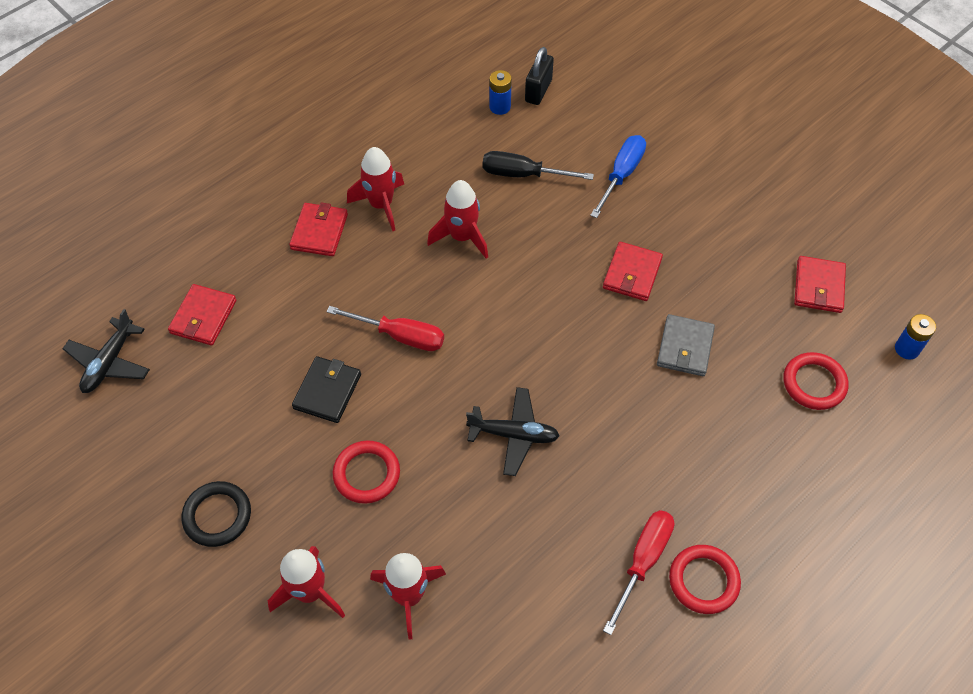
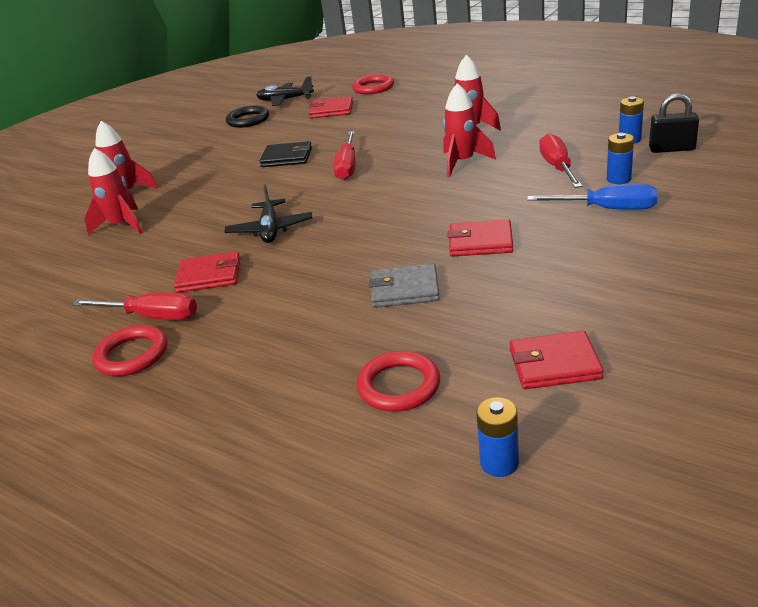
camera: 80 degrees right, 25 degrees down
black ring [182,481,251,547] -> black ring moved to [226,106,269,128]
red wallet [289,203,348,256] -> red wallet moved to [174,251,240,293]
red ring [333,441,400,504] -> red ring moved to [352,74,394,94]
black screwdriver [482,151,594,180] -> red screwdriver [539,133,582,188]
none -> blue battery [607,133,634,184]

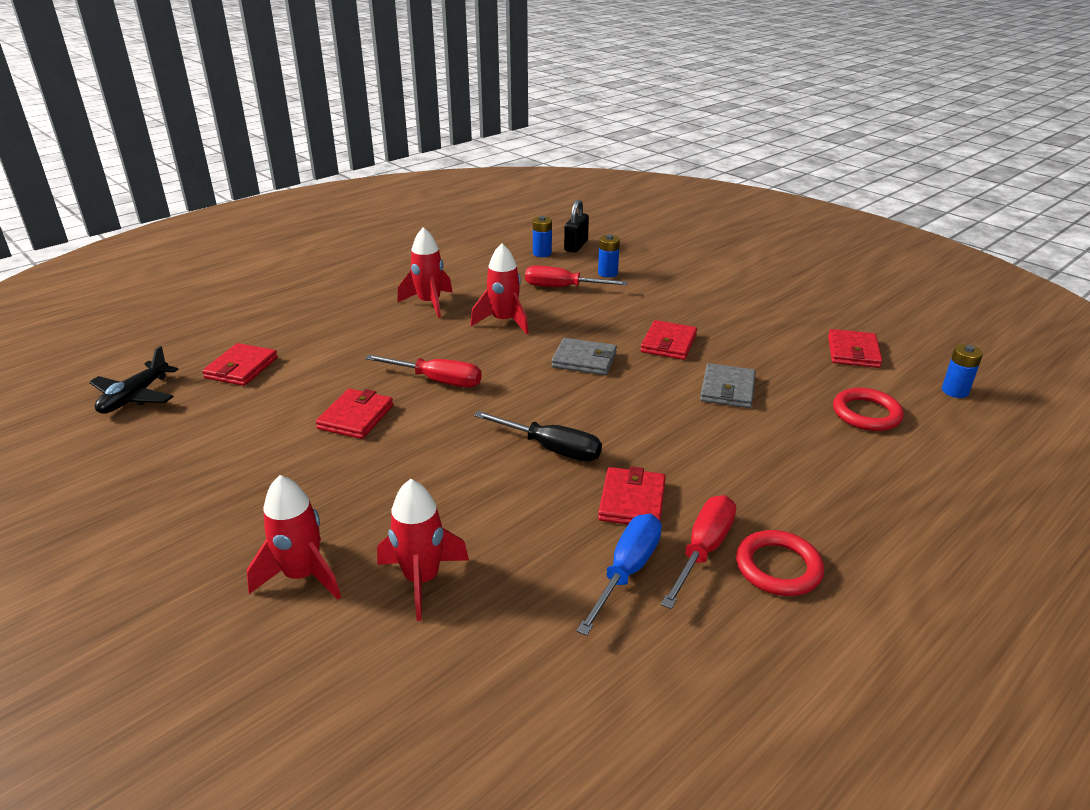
camera: 80 degrees left, 0 degrees up
black plane [225,184,312,243] -> black screwdriver [474,411,602,462]
black ring [226,106,269,128] -> none
black wallet [260,141,312,167] -> red wallet [316,389,393,439]
red ring [352,74,394,94] -> none
blue screwdriver [527,184,658,210] -> blue screwdriver moved to [576,514,662,636]
none -> grey wallet [551,338,617,375]

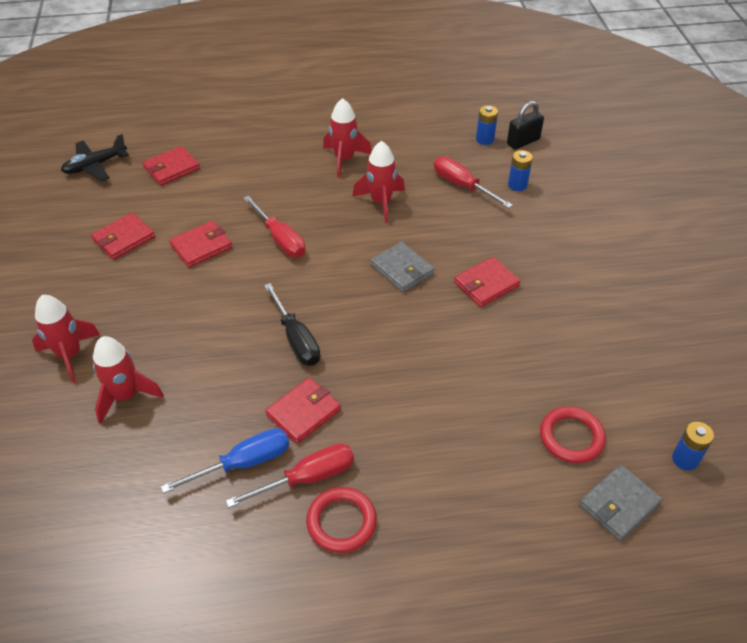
camera: 35 degrees right, 15 degrees up
grey wallet [700,363,756,408] -> grey wallet moved to [579,464,662,541]
red wallet [828,329,883,368] -> red wallet moved to [91,213,155,260]

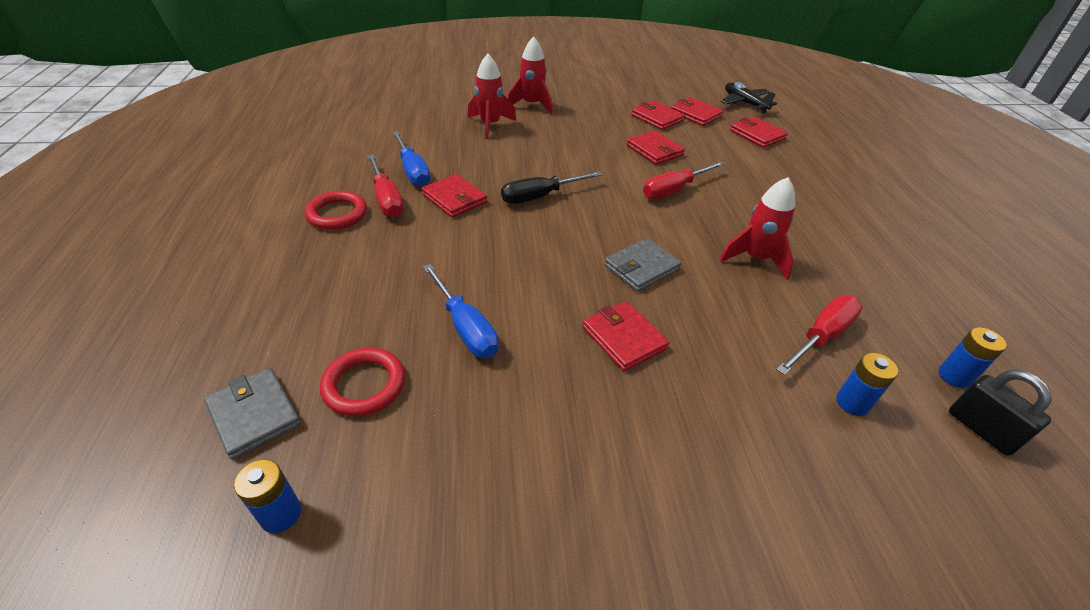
camera: 90 degrees right, 5 degrees down
red rocket [323,98,372,178] -> none
none -> blue screwdriver [423,264,499,358]
none -> red wallet [671,97,724,126]

